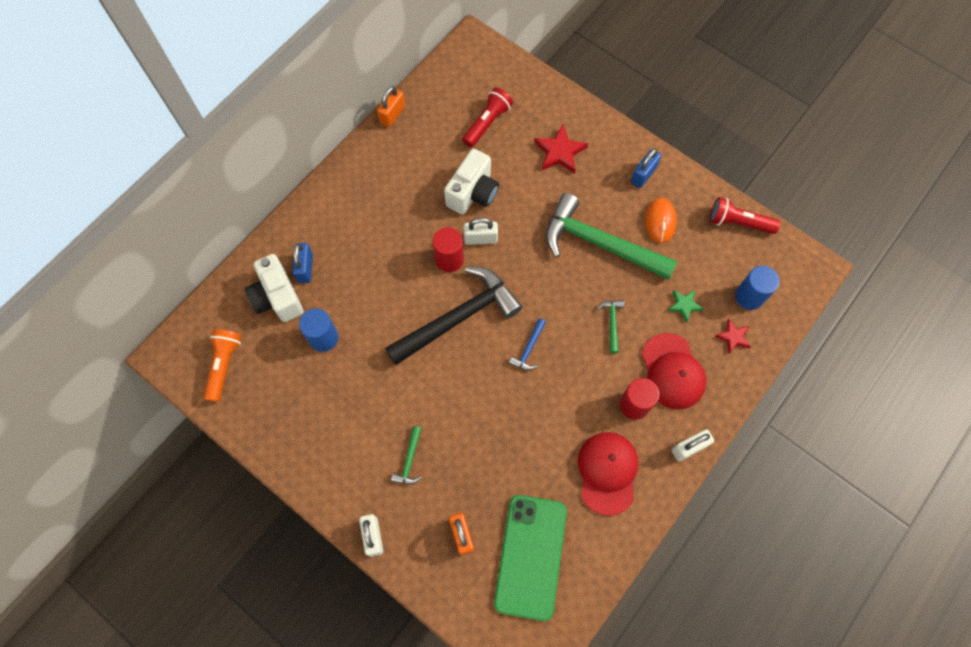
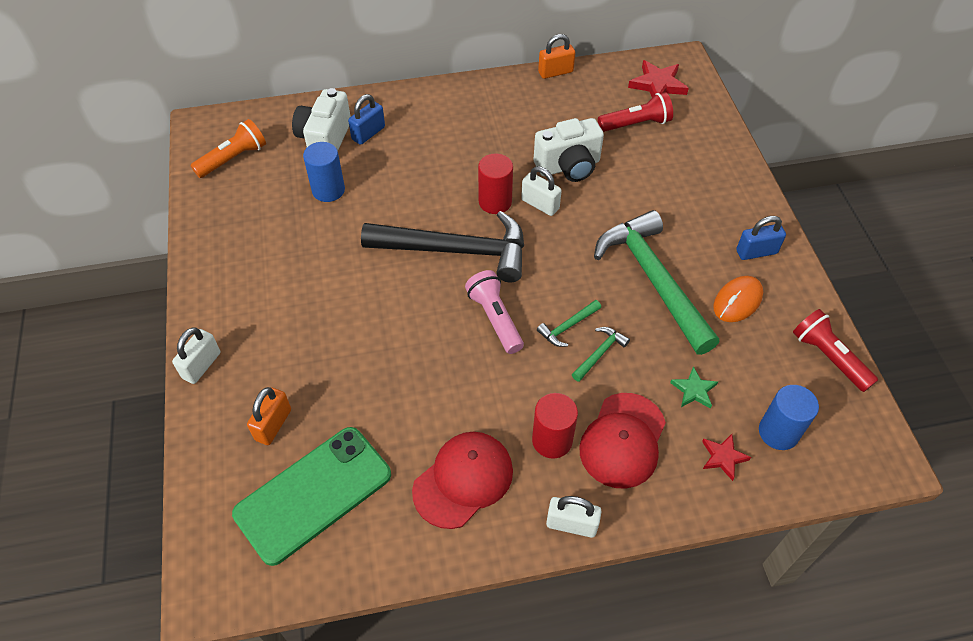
camera: 40 degrees right, 15 degrees down
green hammer [391,426,422,485] -> green hammer moved to [537,300,601,347]
blue hammer [509,318,546,370] -> pink flashlight [465,270,524,354]
red star [534,125,588,174] -> red star moved to [628,60,689,97]

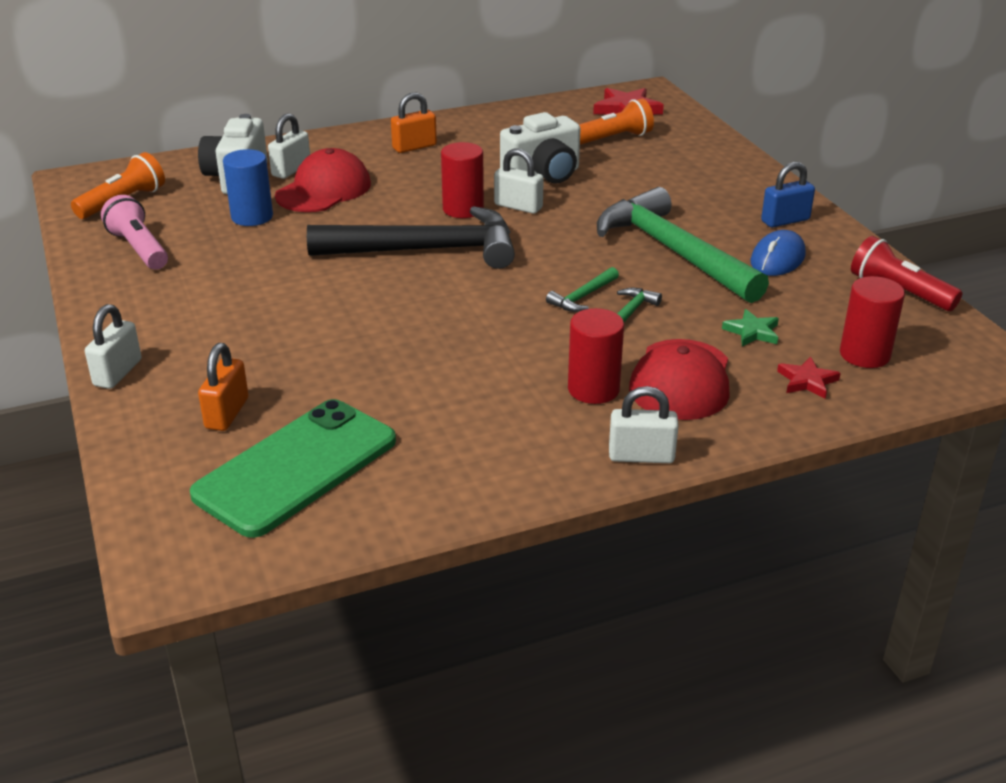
camera: 10 degrees left, 20 degrees down
blue padlock [348,94,385,145] -> white padlock [268,113,310,179]
red cap [412,432,513,529] -> red cap moved to [275,148,371,212]
pink flashlight [465,270,524,354] -> pink flashlight moved to [101,195,168,269]
orange padlock [538,34,575,79] -> orange padlock moved to [391,93,437,153]
red flashlight [598,92,673,132] -> orange flashlight [579,98,654,145]
orange mouse [713,276,763,322] -> blue mouse [751,230,806,276]
blue cylinder [759,385,819,450] -> red cylinder [840,276,905,368]

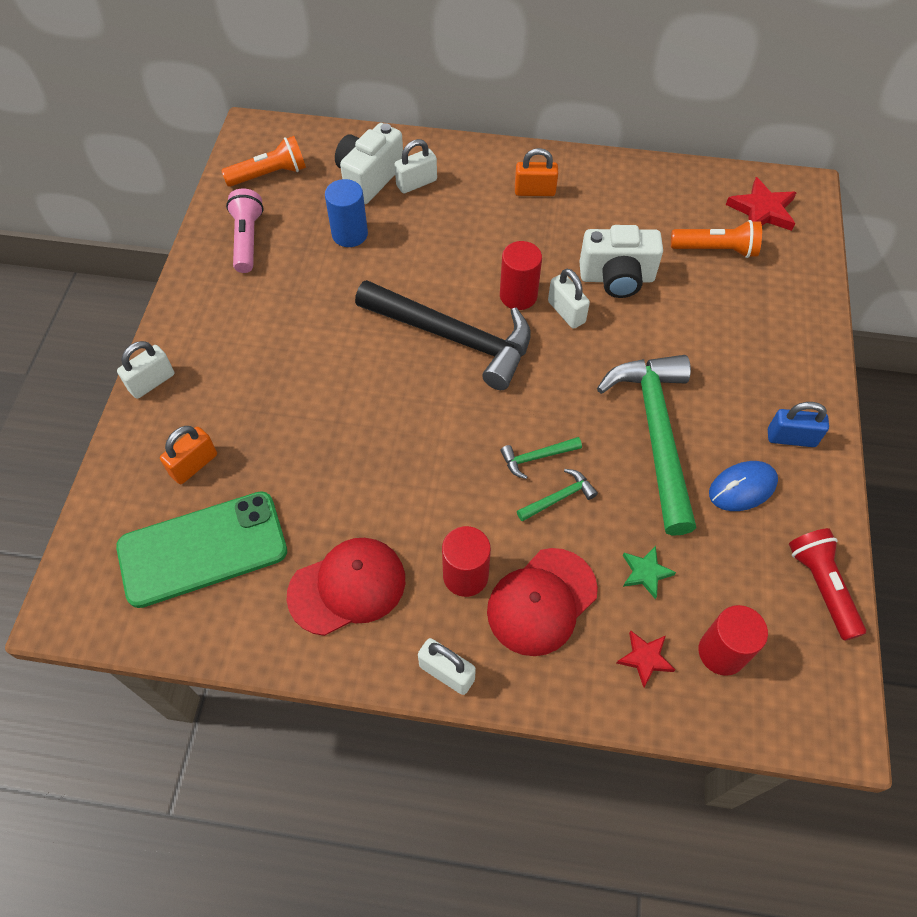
camera: 30 degrees right, 25 degrees up
red cap [275,148,371,212] -> red cap moved to [286,538,405,636]

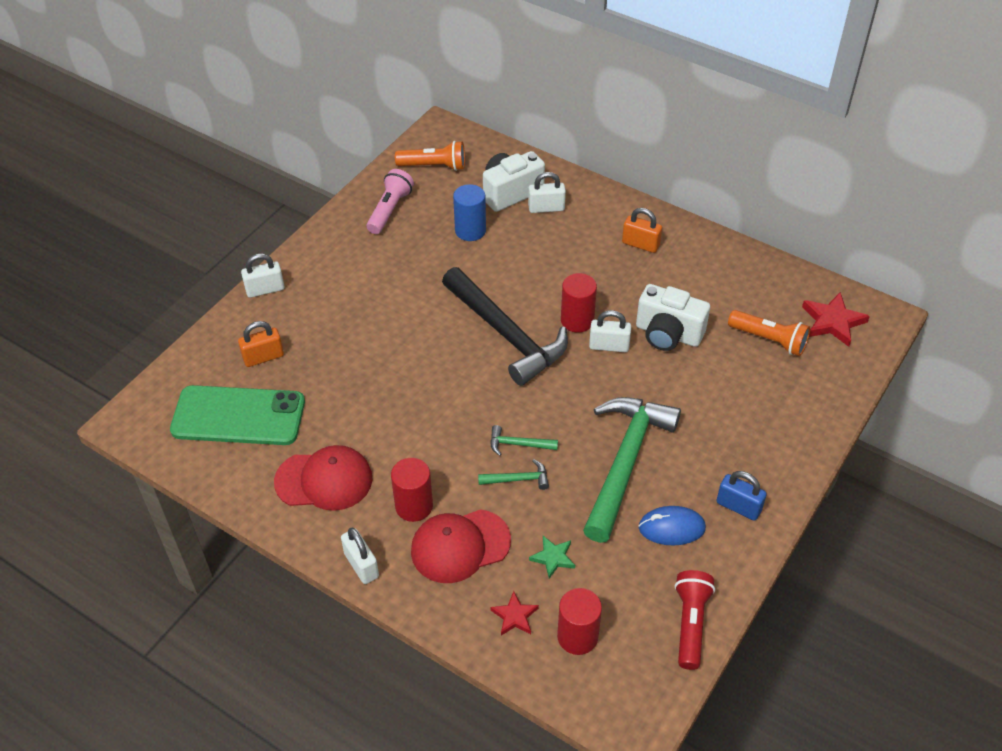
camera: 25 degrees right, 10 degrees down
white padlock [548,268,590,329] -> white padlock turned 75 degrees counterclockwise [589,310,631,352]

